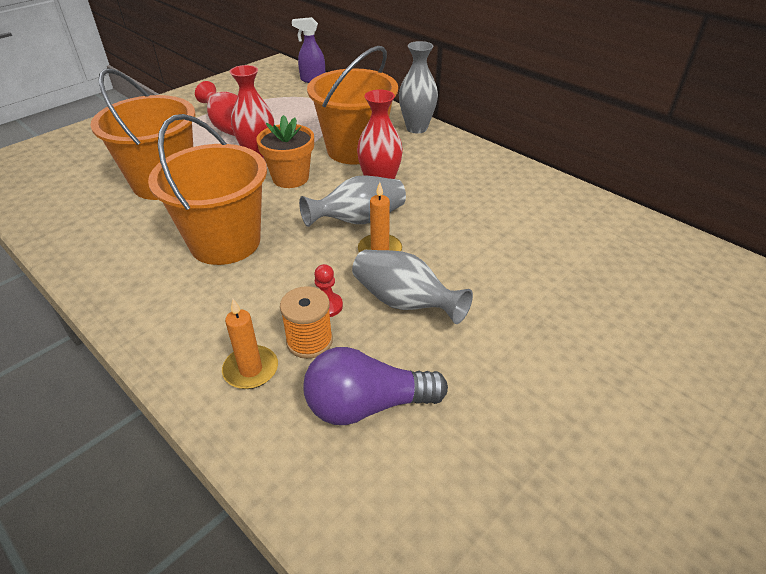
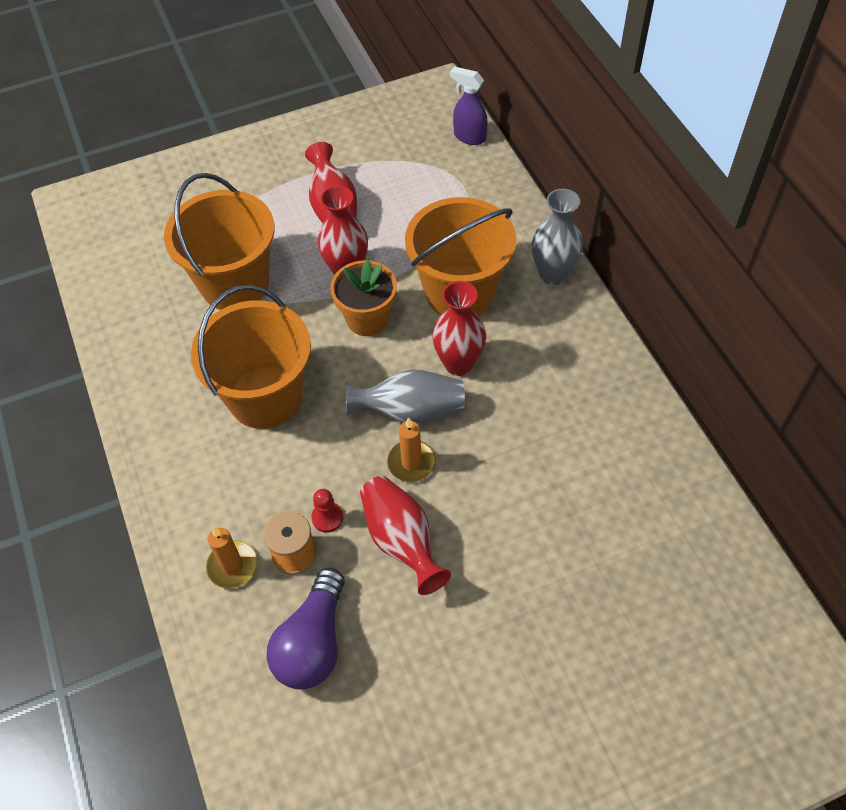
camera: 25 degrees right, 15 degrees up
purple light bulb [303,347,448,425] -> purple light bulb turned 90 degrees counterclockwise [267,568,345,690]
grey vase [352,250,473,324] -> red vase [360,476,451,595]

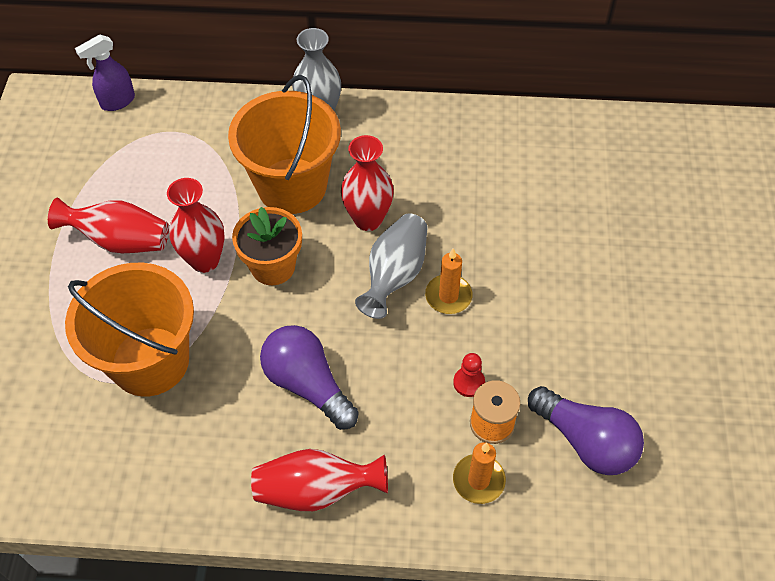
camera: 65 degrees left, 0 degrees up
orange bucket [191,285,311,429] -> purple light bulb [260,325,359,430]
red vase [360,476,451,595] -> red vase moved to [251,449,388,511]

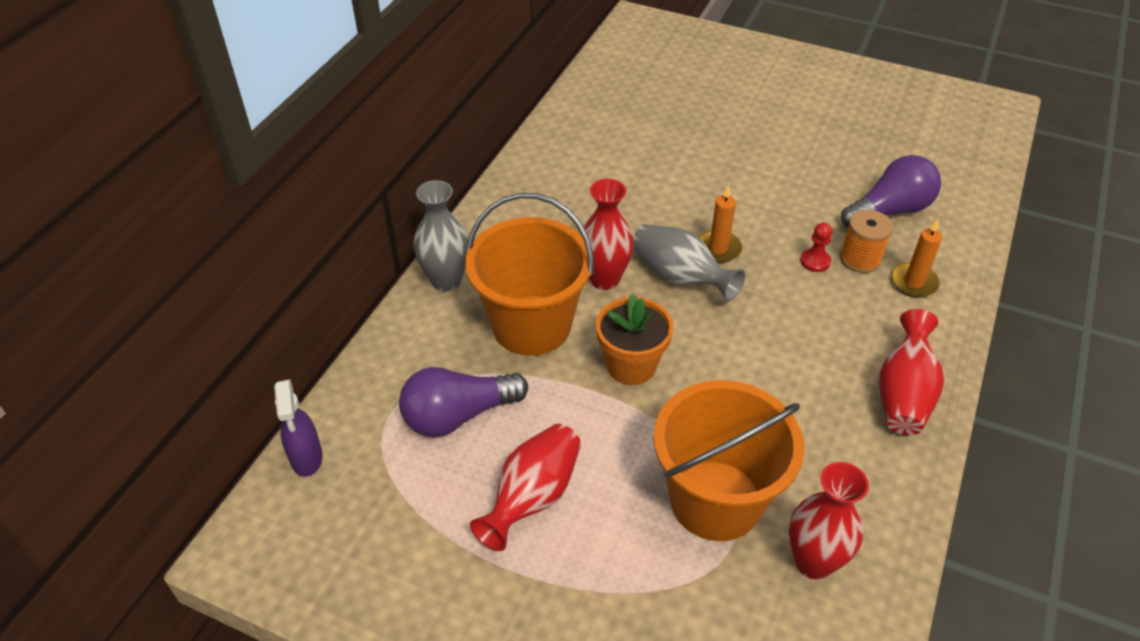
camera: 70 degrees left, 10 degrees down
red vase [167,178,225,273] -> red vase moved to [789,462,869,579]
purple light bulb [260,325,359,430] -> purple light bulb moved to [399,367,528,437]

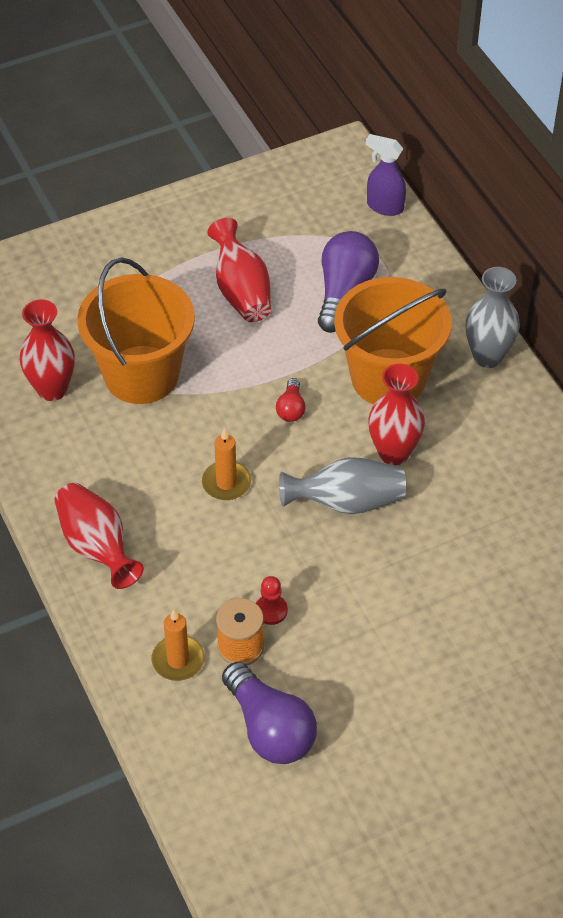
camera: 130 degrees right, 5 degrees up
orange flower pot [596,294,673,385] -> red light bulb [276,378,306,422]
orange candle [699,185,742,263] -> orange candle moved to [202,428,251,500]
purple light bulb [841,155,941,228] -> purple light bulb turned 45 degrees counterclockwise [222,661,317,764]

